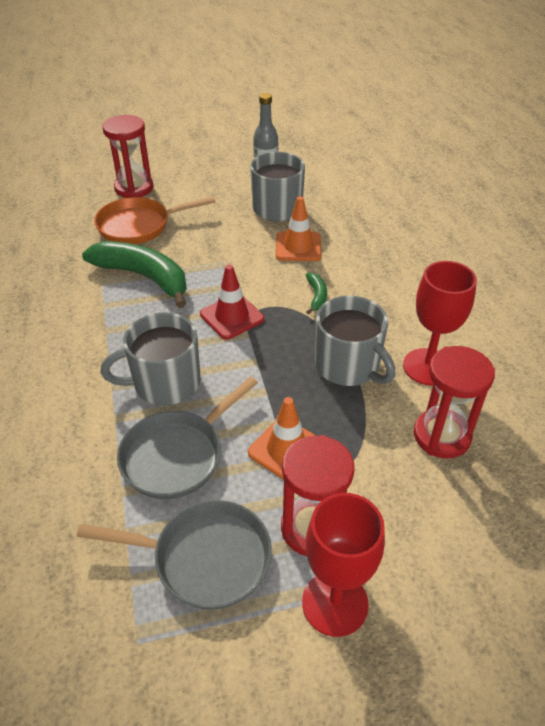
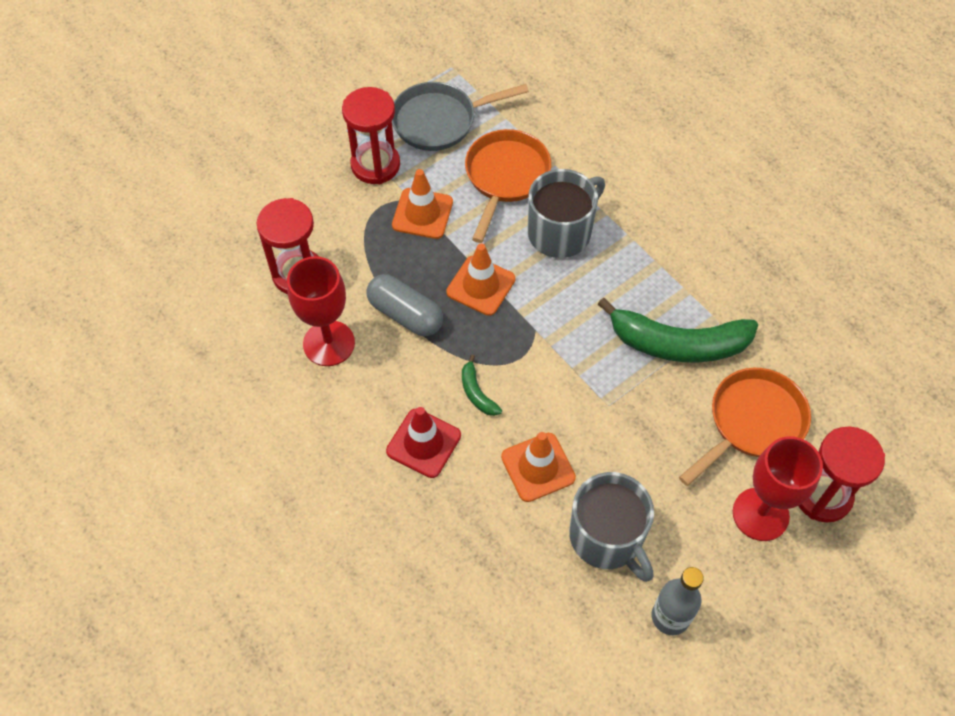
camera: 155 degrees right, 15 degrees up
grey pan [117,377,258,499] -> orange pan [465,129,551,243]
red traffic cone [200,264,264,339] -> red traffic cone moved to [386,407,461,478]
red goblet [302,493,385,637] -> red goblet moved to [733,436,823,541]
grey mug [315,296,396,386] -> grey capsule [366,274,443,336]
none -> orange traffic cone [446,243,516,316]

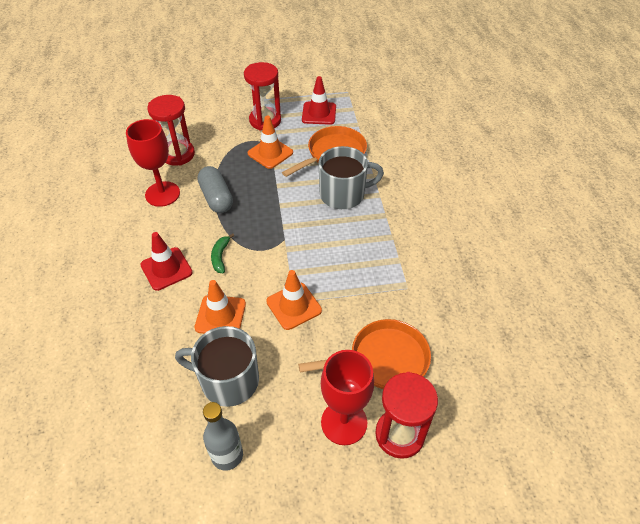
camera: 30 degrees right, 10 degrees down
grey pan [392,82,529,151] -> red traffic cone [302,76,336,125]
orange traffic cone [446,243,516,316] -> orange traffic cone moved to [266,270,322,330]
grey mug [569,472,654,582] -> grey mug turned 105 degrees clockwise [175,326,259,407]
green banana [597,298,758,363] -> none

